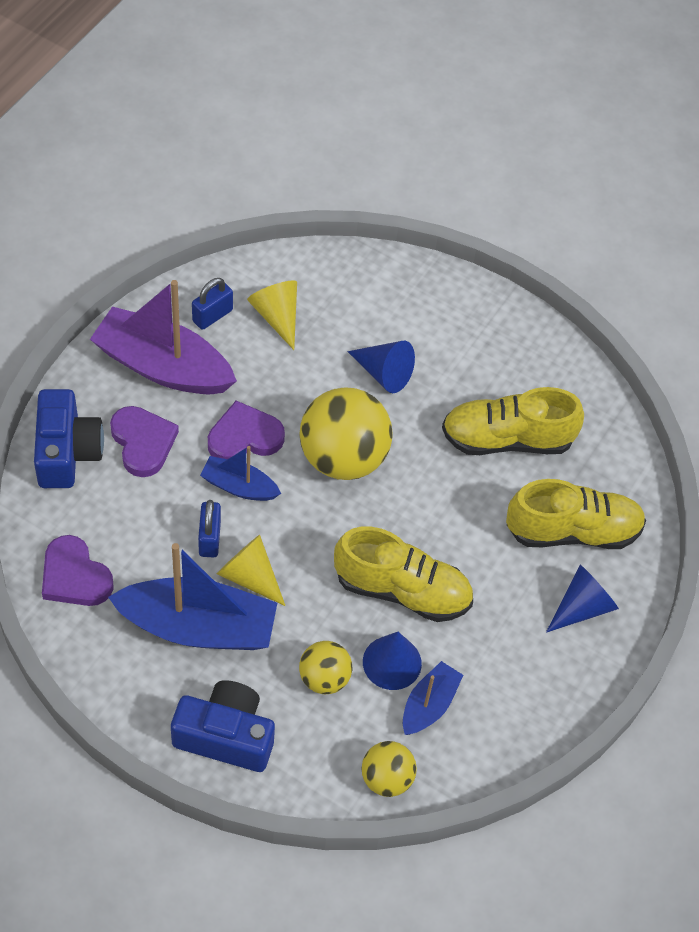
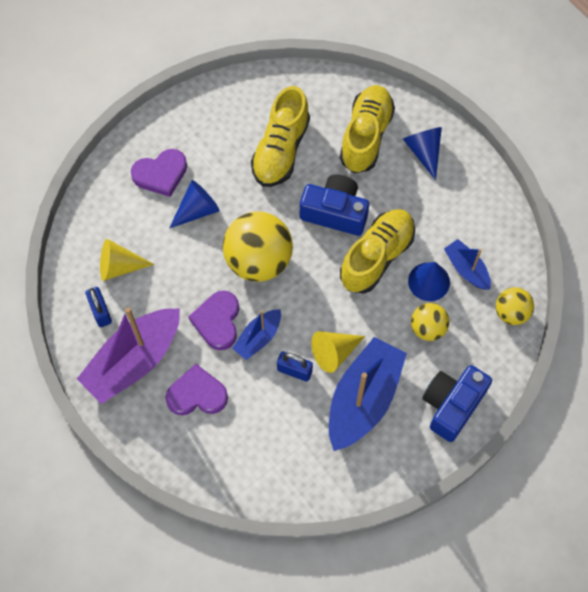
camera: 65 degrees left, 10 degrees up
blue camera [34,389,104,488] -> blue camera moved to [300,174,369,236]
purple heart [42,535,114,606] -> purple heart moved to [131,149,187,197]

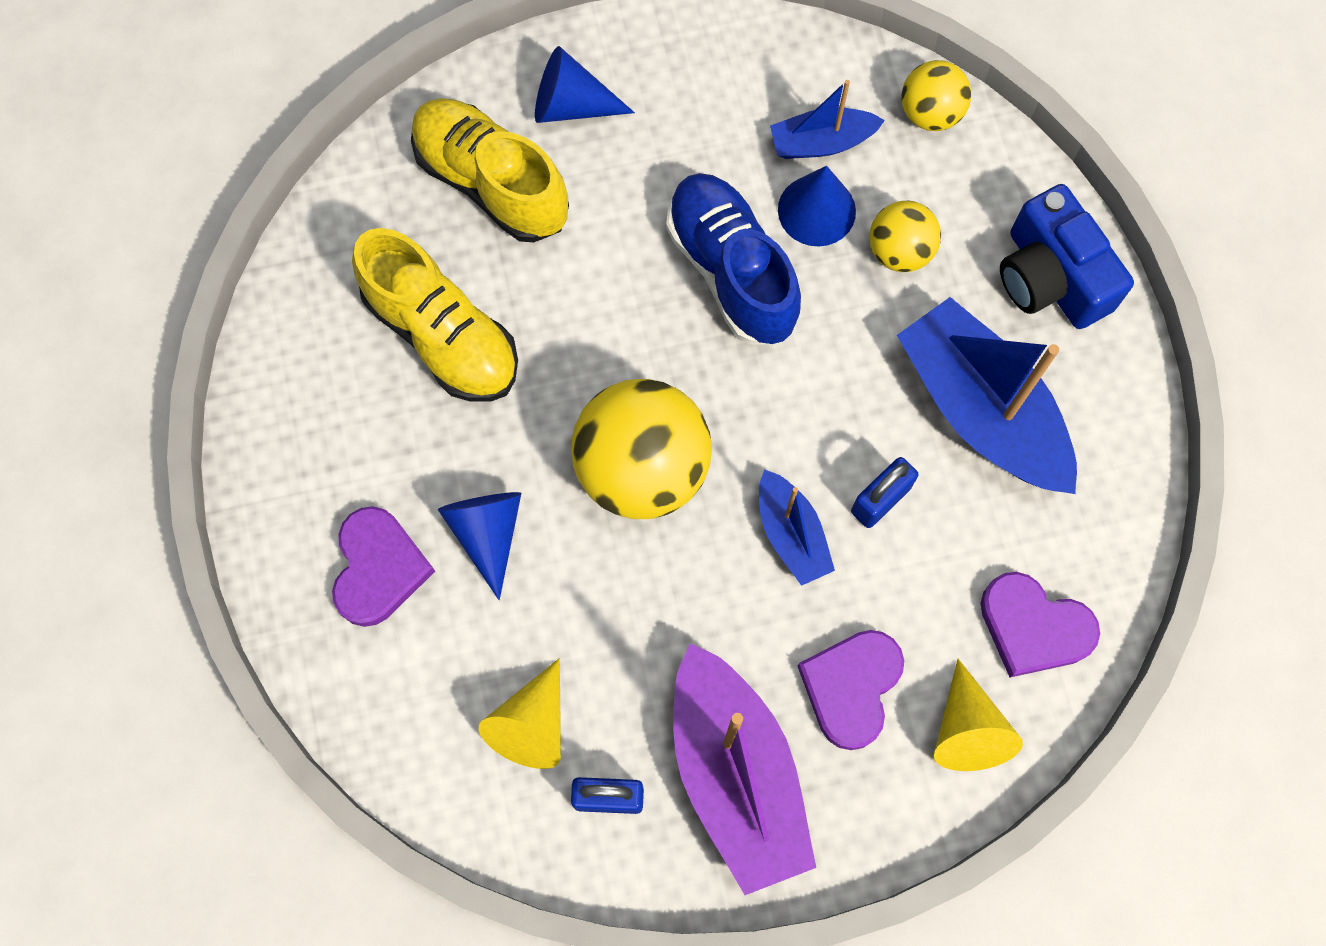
camera: 65 degrees left, 5 degrees up
purple heart [189,291,239,350] -> purple heart moved to [981,572,1100,678]
blue camera [300,174,369,236] -> none
yellow cone [311,331,365,373] -> yellow cone moved to [934,659,1023,771]
yellow shoe [340,209,415,293] -> blue shoe [666,173,801,345]

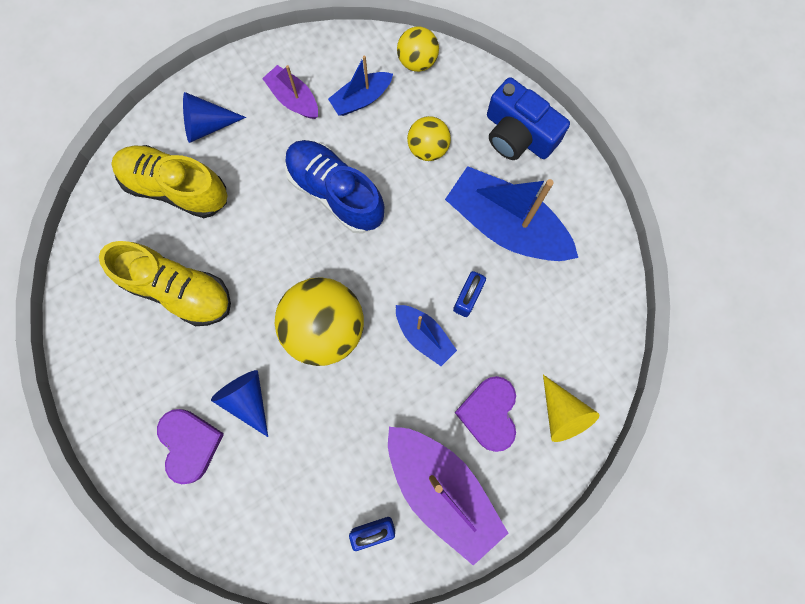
camera: 20 degrees left, 5 degrees up
yellow cone [479,658,561,769] -> none
blue cone [778,166,856,247] -> none
purple heart [981,572,1100,678] -> none
none -> purple boat [262,65,318,119]

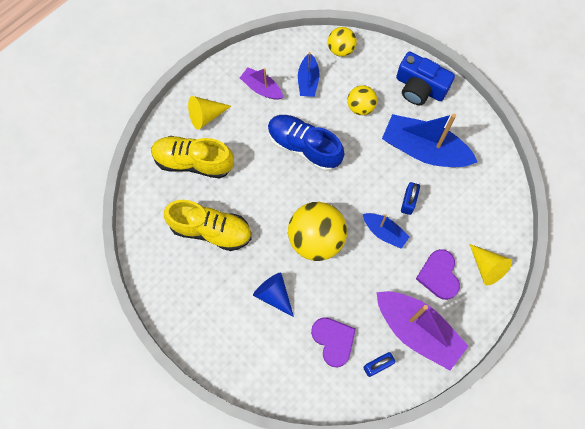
camera: 10 degrees left, 5 degrees down
purple heart [157,409,224,484] -> purple heart moved to [311,317,356,367]
blue cone [183,92,246,143] -> yellow cone [188,96,231,130]
blue boat [328,56,393,116] -> blue boat turned 45 degrees counterclockwise [298,52,320,97]

